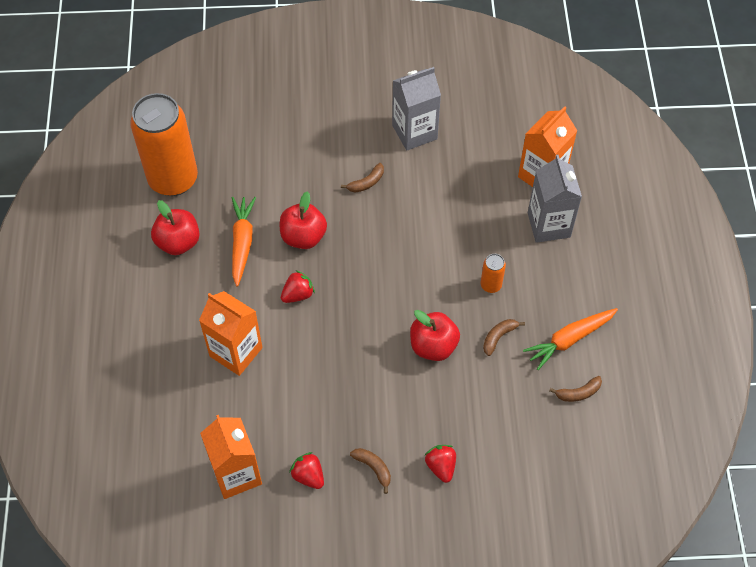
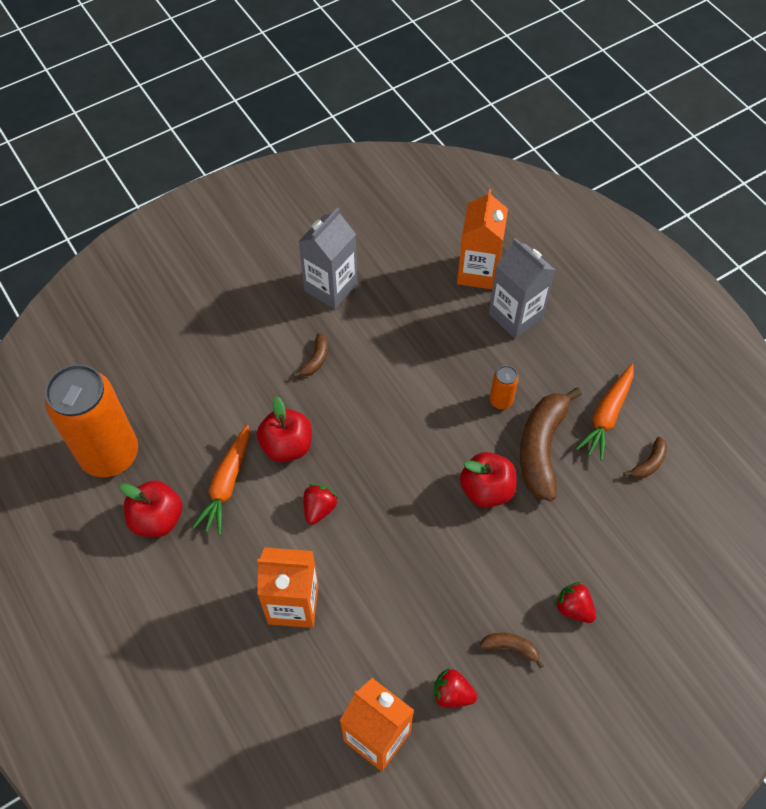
camera: 30 degrees left, 0 degrees up
orange carrot [232,197,256,287] -> orange carrot turned 135 degrees counterclockwise [192,425,249,535]
brown banana [483,319,525,356] -> brown banana [520,387,582,501], size x2.20

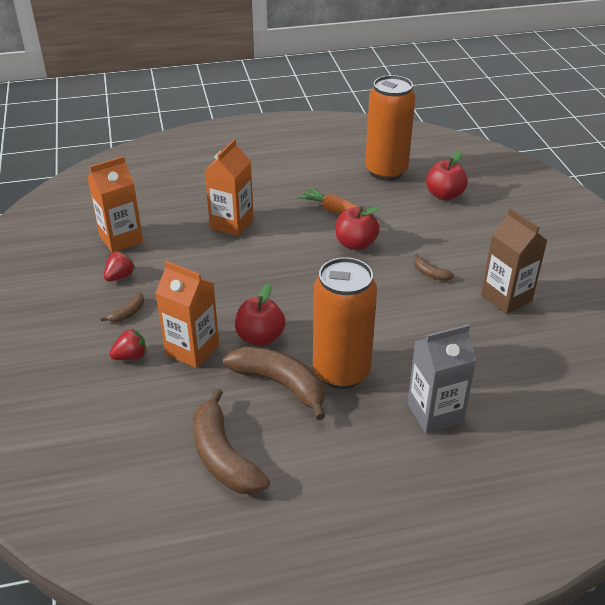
camera: 110 degrees right, 20 degrees down
red apple [120,481,182,537] -> red apple moved to [426,151,468,200]
grey carton [298,208,358,309] -> brown carton [481,208,547,314]
red strawberry [304,484,338,525] -> none
orange carton [457,189,508,289] -> orange carton moved to [155,261,219,368]
orange can [490,366,519,409] -> orange can [313,257,377,389], size x2.46
orange carrot [576,364,634,461] -> none
brown banana [623,437,667,479] -> brown banana [193,388,270,494], size x2.20

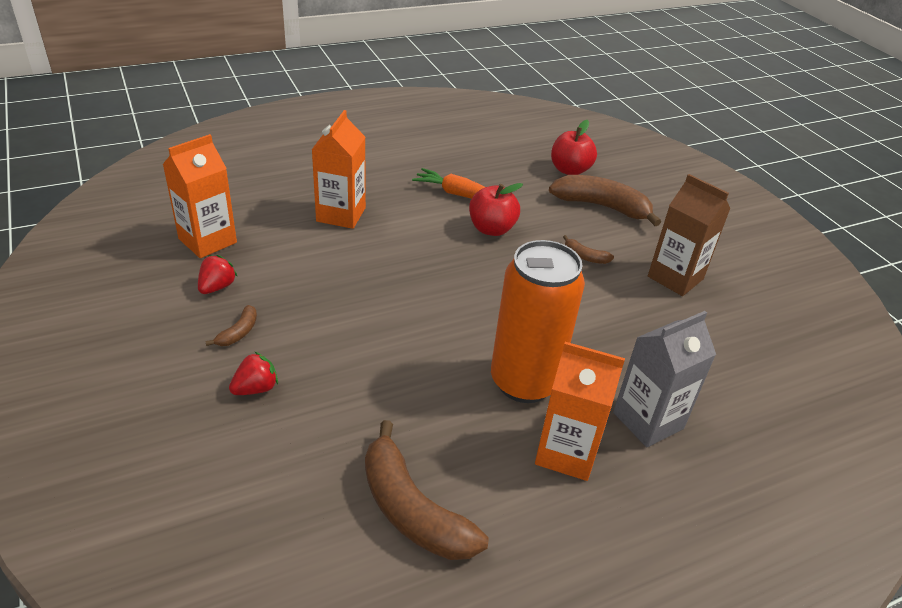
camera: 15 degrees left, 0 degrees up
orange carton [155,261,219,368] -> orange carton moved to [535,342,625,481]
brown banana [223,346,325,420] -> brown banana moved to [549,175,661,226]
red apple [235,284,286,346] -> none
orange can [365,75,415,181] -> none

